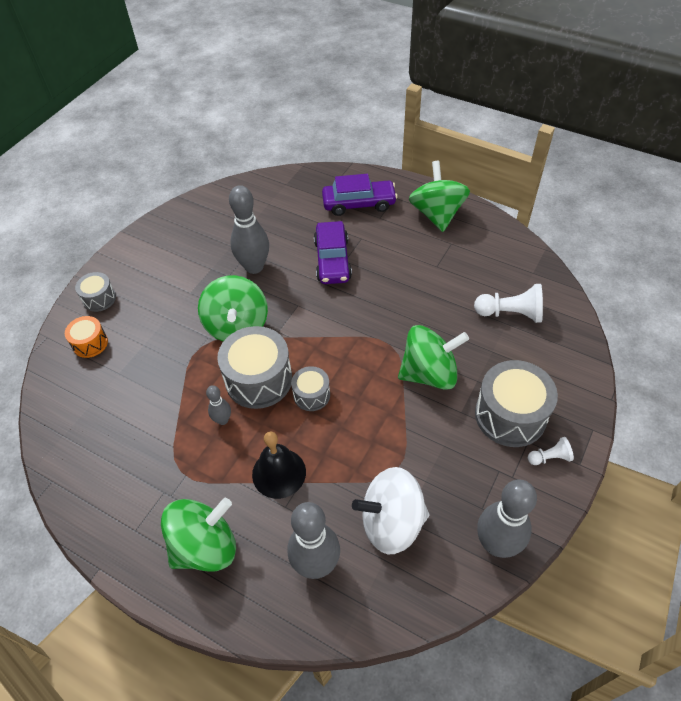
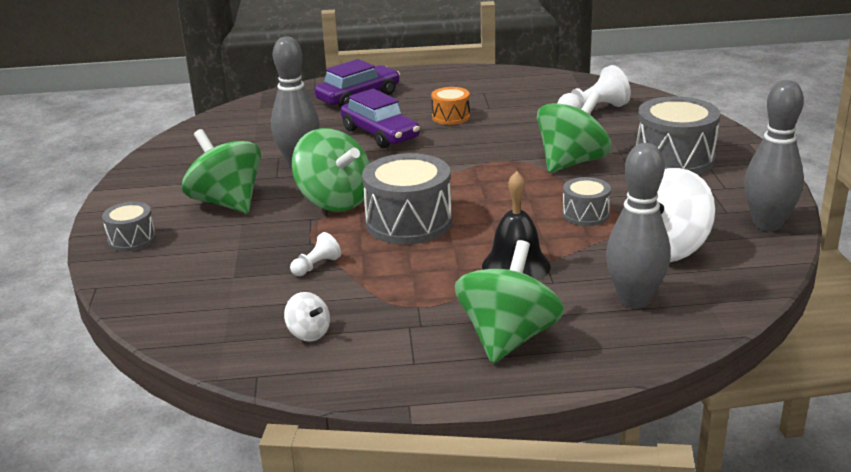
camera: 35 degrees left, 25 degrees down
orange drum [65,316,108,358] -> orange drum moved to [431,87,470,125]
grey bowling pin [206,385,231,425] -> none
grey drum [291,366,330,411] -> grey drum moved to [562,177,611,226]
green spinning top [409,161,470,232] -> green spinning top moved to [182,129,261,213]
white pawn [528,437,574,465] -> white pawn moved to [290,232,341,276]
none -> white spinning top [284,292,330,341]

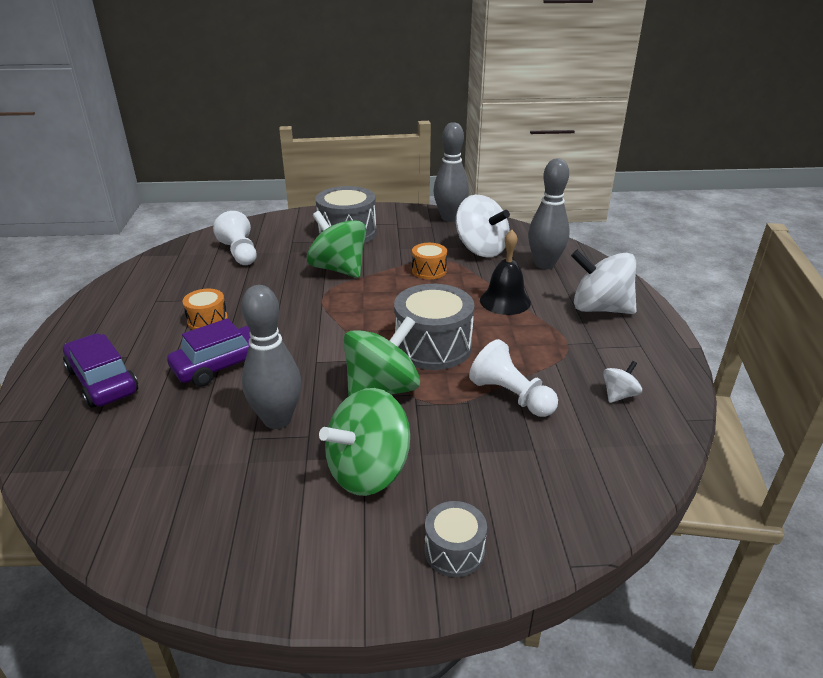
camera: 90 degrees left, 5 degrees up
white pawn [290,232,341,276] -> white pawn [469,339,558,417], size x1.81
green spinning top [455,240,564,364] -> white spinning top [571,249,637,314]
grey drum [562,177,611,226] -> orange drum [412,243,447,279]

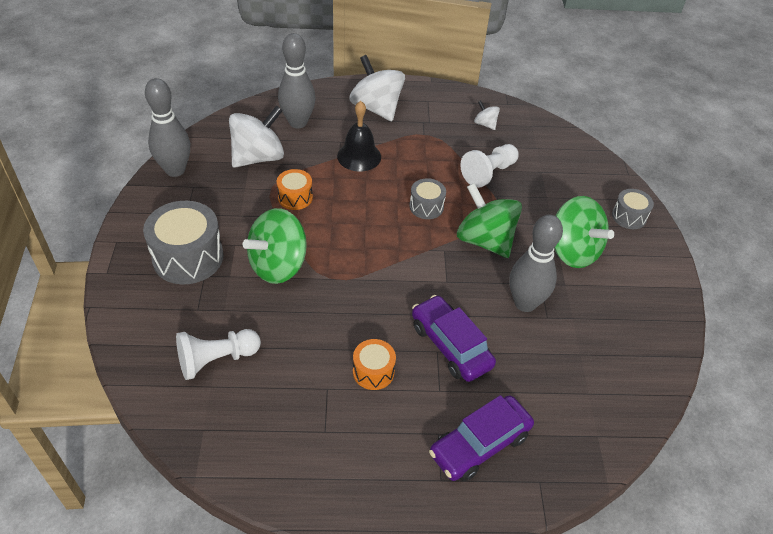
camera: 90 degrees left, 15 degrees up
grey drum [394,284,474,370] -> grey drum [409,178,446,219], size x0.54
white spinning top [571,249,637,314] -> white spinning top turned 120 degrees clockwise [349,55,405,121]

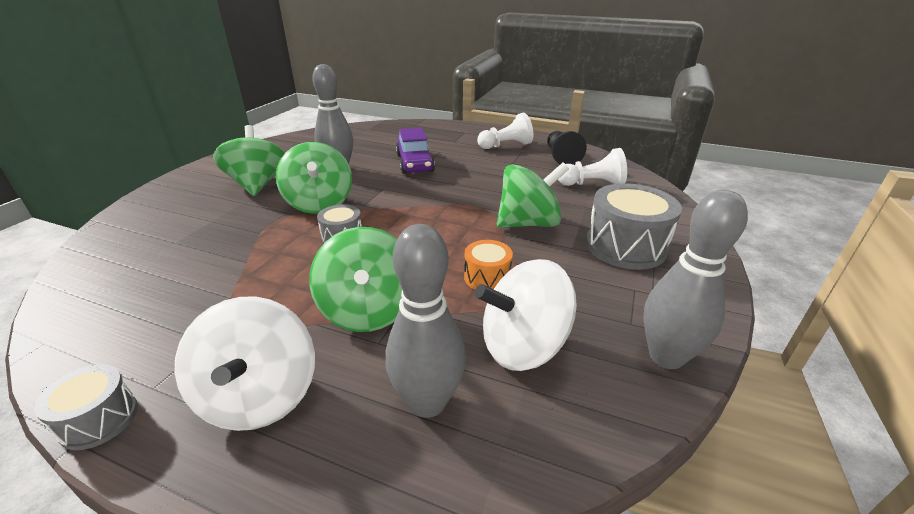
camera: 155 degrees left, 15 degrees down
black bell [337,101,381,171] -> green spinning top [309,227,402,332]
orange drum [353,339,396,390] -> none
purple car [429,395,534,481] -> none
white pawn [460,144,519,188] -> white pawn moved to [477,113,533,149]
white spinning top [474,101,500,130] -> none
grey drum [612,189,654,229] -> grey drum moved to [34,364,138,450]
none -> black pawn [547,131,587,165]

